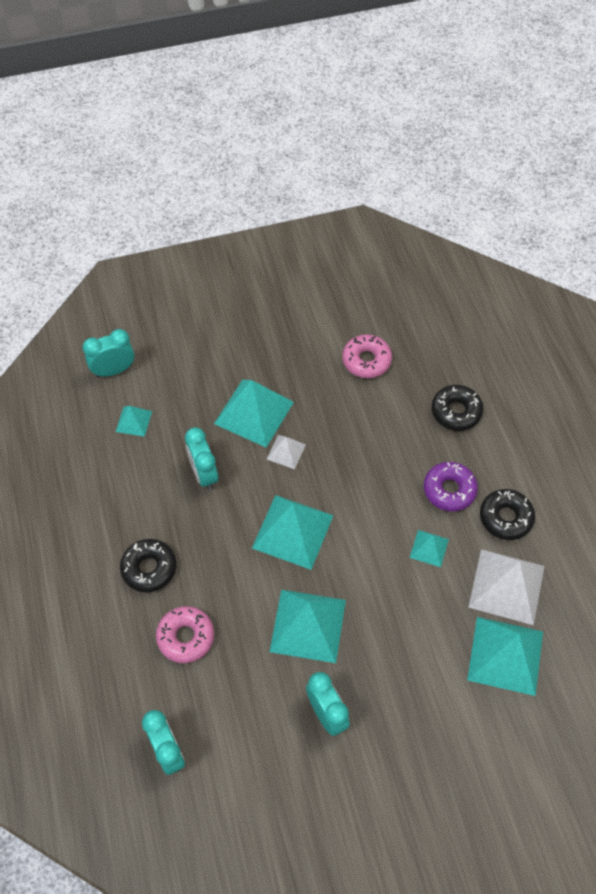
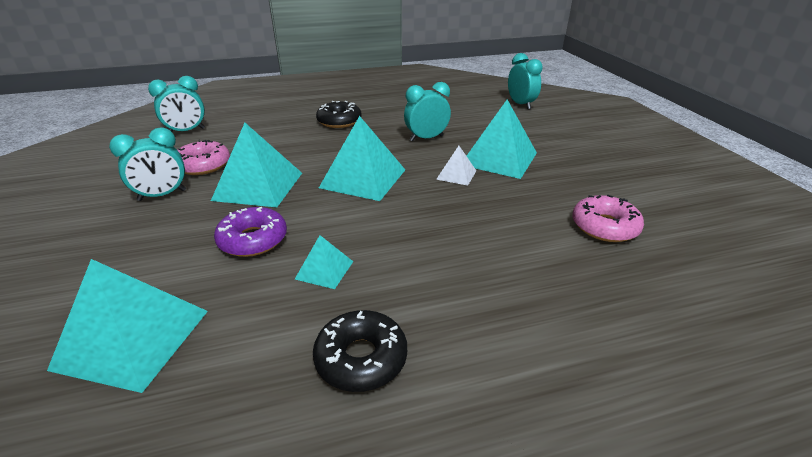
camera: 90 degrees right, 25 degrees down
turquoise pyramid [116,406,152,437] -> none
pink donut [156,606,214,663] -> pink donut moved to [177,140,230,175]
purple donut [424,462,478,511] -> purple donut moved to [214,207,287,257]
black donut [432,385,483,431] -> none
white pyramid [468,549,545,625] -> none

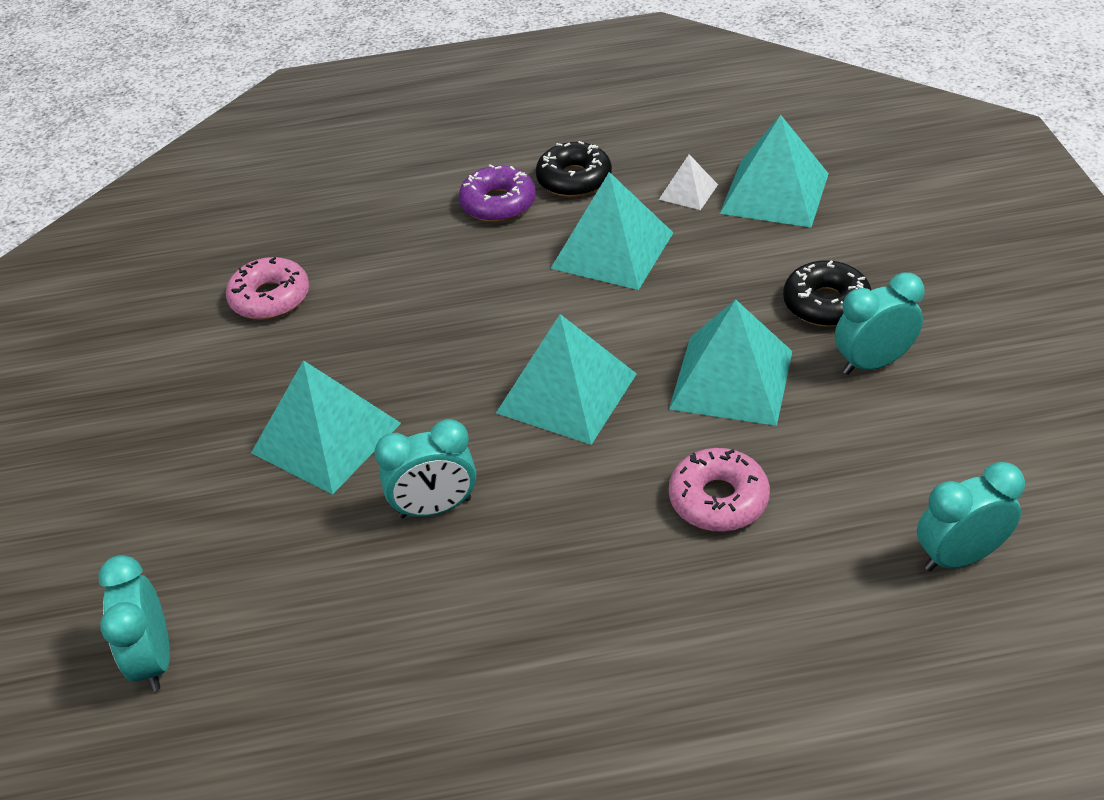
camera: 170 degrees left, 10 degrees up
pink donut [177,140,230,175] -> pink donut moved to [669,448,770,532]
purple donut [214,207,287,257] -> purple donut moved to [459,164,536,222]
turquoise pyramid [295,235,353,289] -> turquoise pyramid [550,172,673,290], size x1.99
black donut [316,101,361,128] -> black donut moved to [783,260,871,327]
white pyramid [436,146,476,186] -> white pyramid moved to [659,154,718,210]

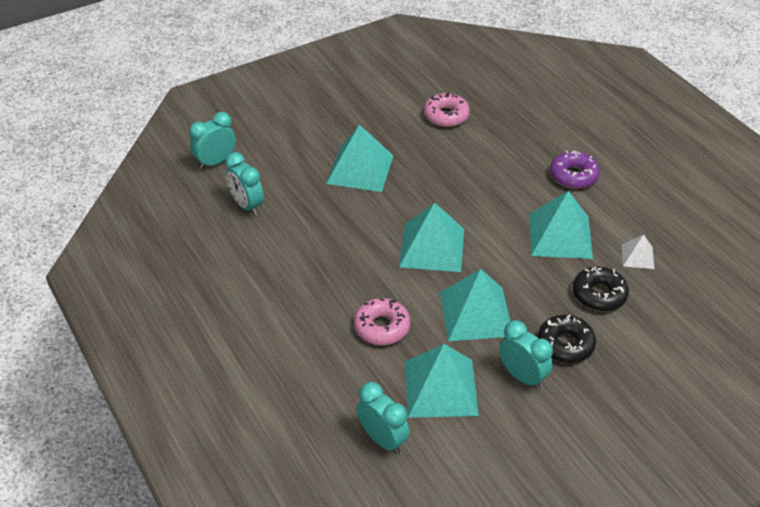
camera: 65 degrees right, 0 degrees up
turquoise clock [375,419,476,518] -> turquoise clock moved to [225,152,264,216]
black donut [536,141,612,197] -> black donut moved to [573,267,629,311]
turquoise pyramid [720,115,829,228] -> turquoise pyramid moved to [405,344,479,418]

